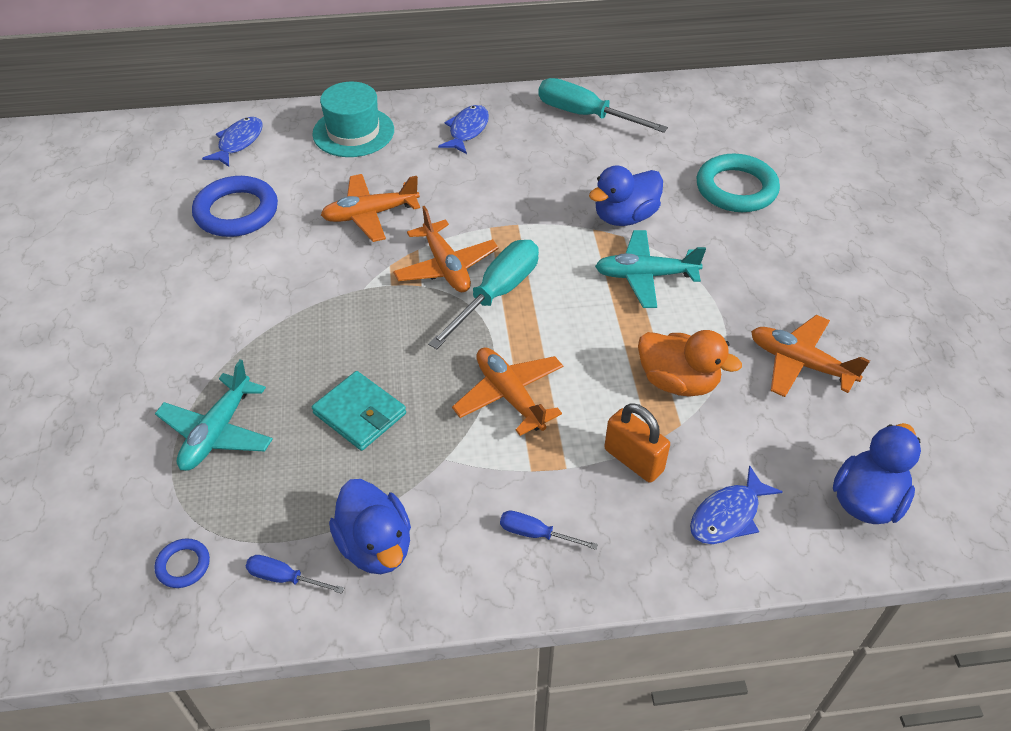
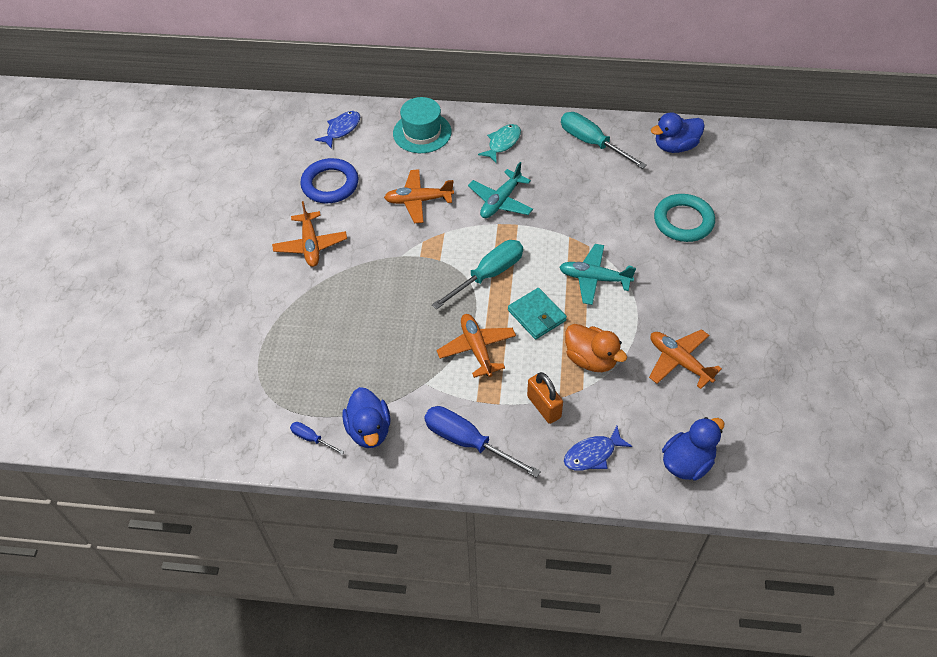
camera: 15 degrees right, 5 degrees up
turquoise plane [155,359,273,471] -> turquoise plane moved to [468,162,533,218]
blue ring [155,538,210,588] -> none
turquoise wallet [312,371,406,451] -> turquoise wallet moved to [508,288,567,339]
orange plane [393,206,499,292] -> orange plane moved to [272,201,347,267]
blue fish [438,105,489,154] -> turquoise fish [478,124,521,164]
blue screwdriver [500,510,598,550] -> blue screwdriver [424,406,541,478], size x2.04
blue duck [589,165,663,226] -> blue duck moved to [651,112,705,153]

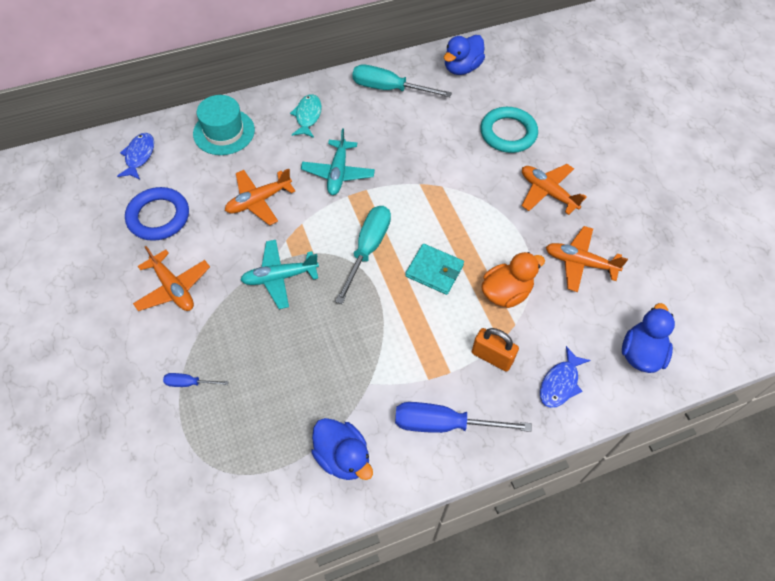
camera: 30 degrees left, 5 degrees up
blue screwdriver [290,422,344,455] -> blue screwdriver moved to [163,373,229,387]
orange plane [437,314,516,378] -> orange plane moved to [522,164,587,215]
turquoise plane [559,244,636,305] -> turquoise plane moved to [240,240,319,309]
orange duck [565,324,627,372] -> orange duck turned 45 degrees counterclockwise [482,252,545,308]

